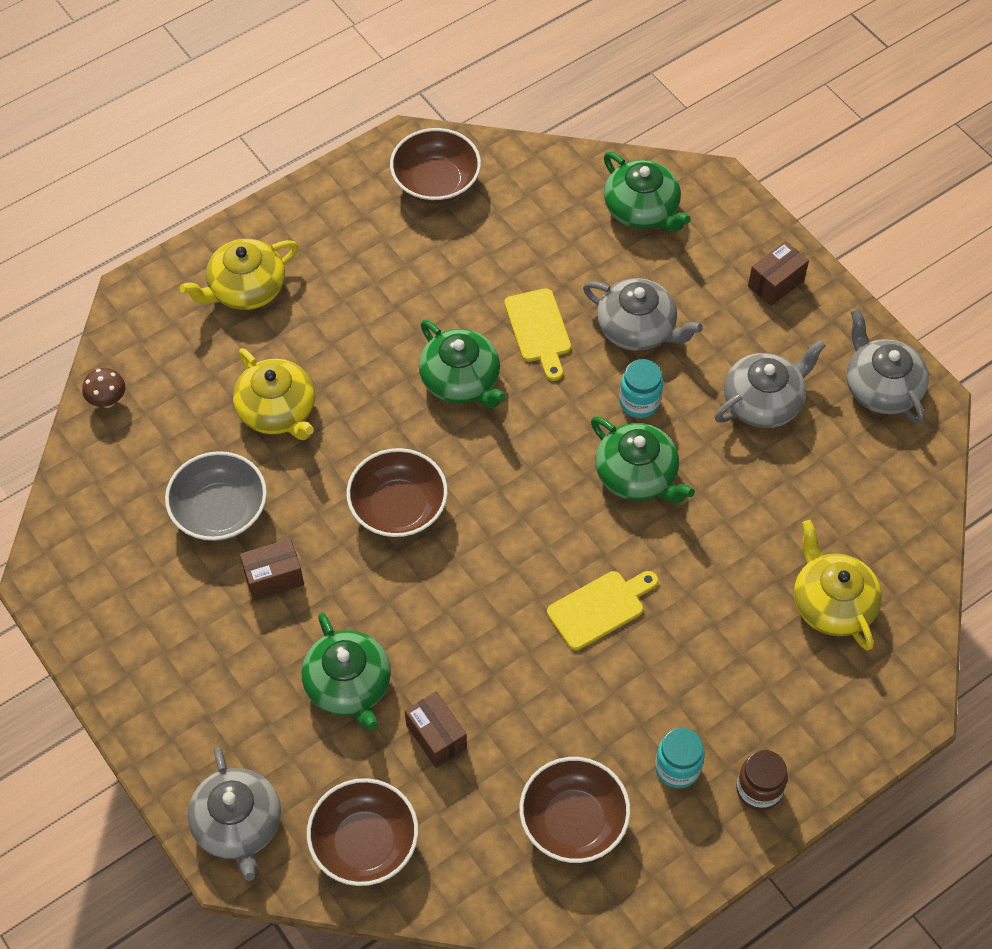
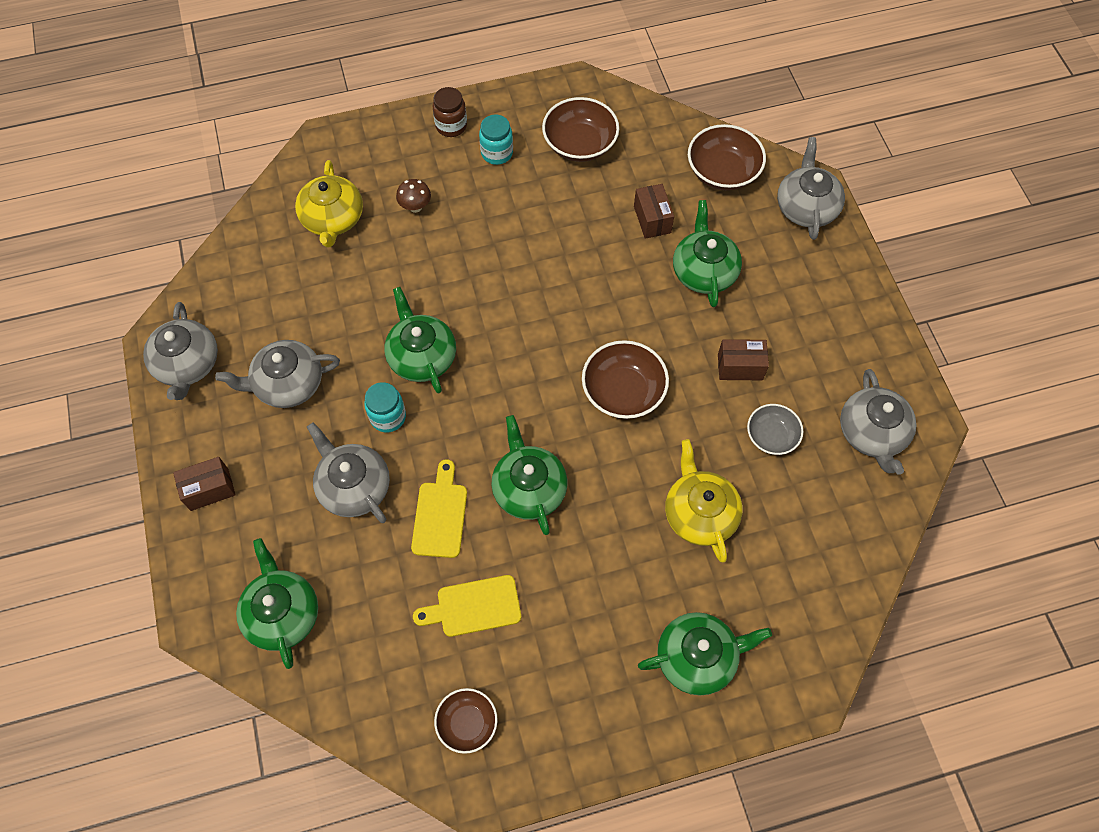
camera: 160 degrees left, 5 degrees up
brown mushroom [82,368,125,408] -> brown mushroom moved to [396,179,431,213]
grey bowl [165,451,267,541] -> grey bowl [747,404,803,455], size x0.63
yellow teapot [180,239,298,310] -> green teapot [638,612,772,696]
brown bowl [390,128,481,204] -> brown bowl [434,688,498,754], size x0.63
yellow cutting board [547,571,658,650] -> yellow cutting board moved to [413,575,521,637]
none -> grey teapot [840,369,916,475]

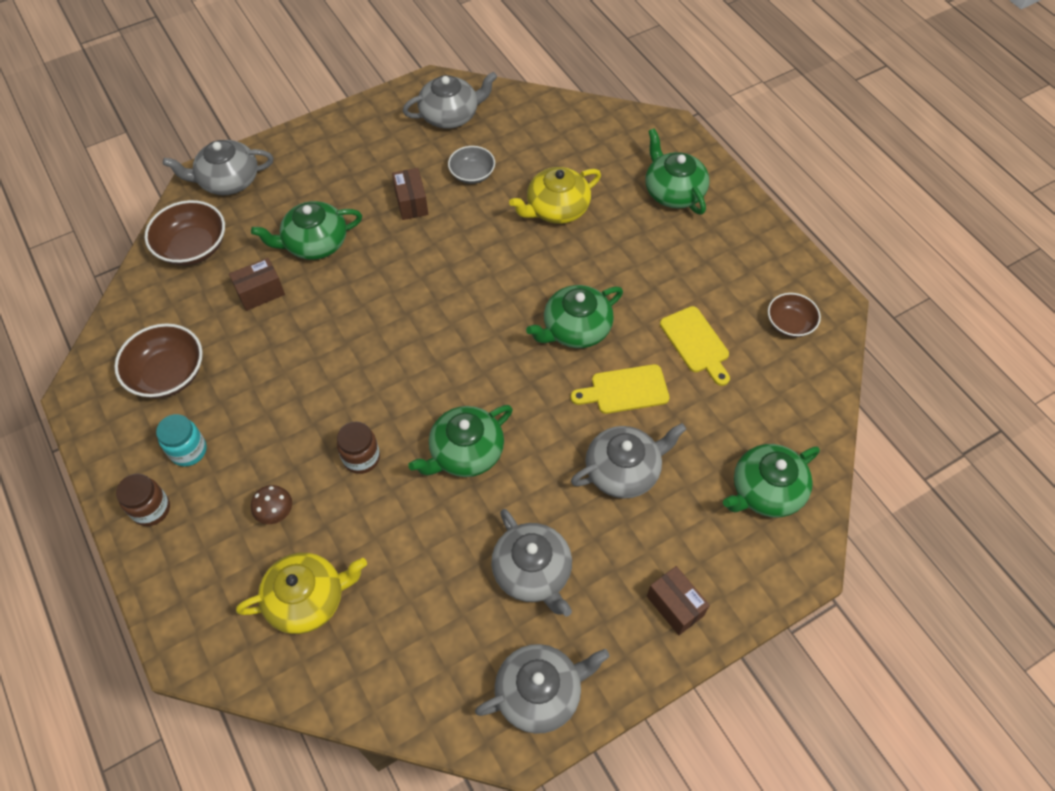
camera: 105 degrees left, 5 degrees down
grey teapot [307,422,390,523] -> grey teapot turned 150 degrees counterclockwise [571,423,687,499]
turquoise jar [364,382,406,432] -> none
brown bowl [582,340,669,419] -> none
none -> brown jar [337,421,380,474]

